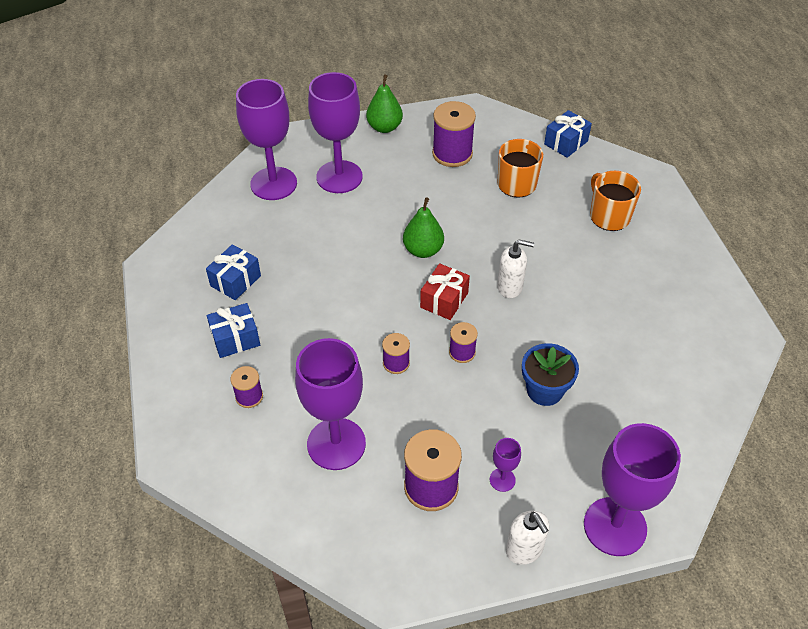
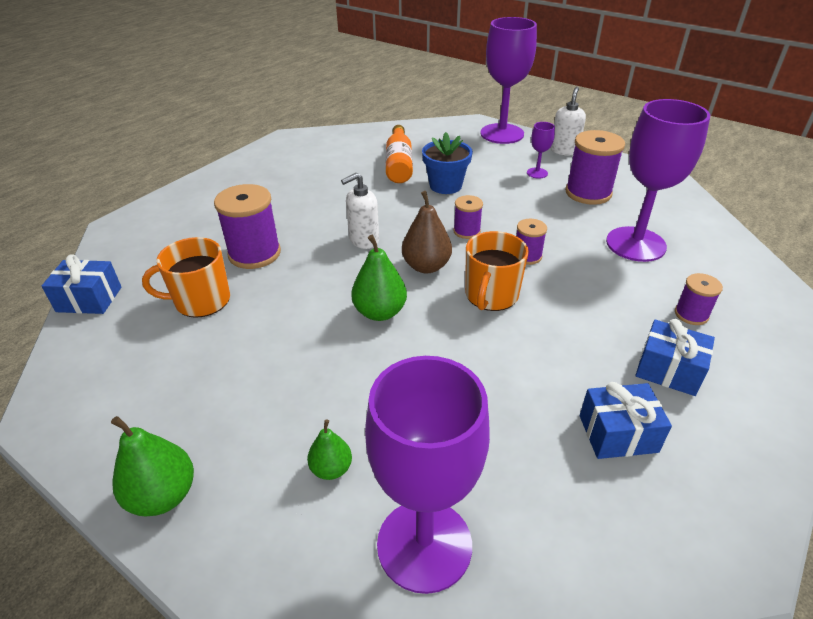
camera: 130 degrees left, 10 degrees down
purple goblet [308,72,363,193] -> green pear [307,419,352,480]
red gift [420,263,470,320] -> brown pear [402,191,452,273]
purple spool [432,101,476,167] -> purple spool moved to [214,184,281,269]
white soap dispenser [497,240,534,298] -> white soap dispenser turned 90 degrees counterclockwise [341,173,379,249]
orange mug [590,171,641,231] -> orange mug moved to [465,231,529,311]
none -> orange bottle [386,125,413,183]

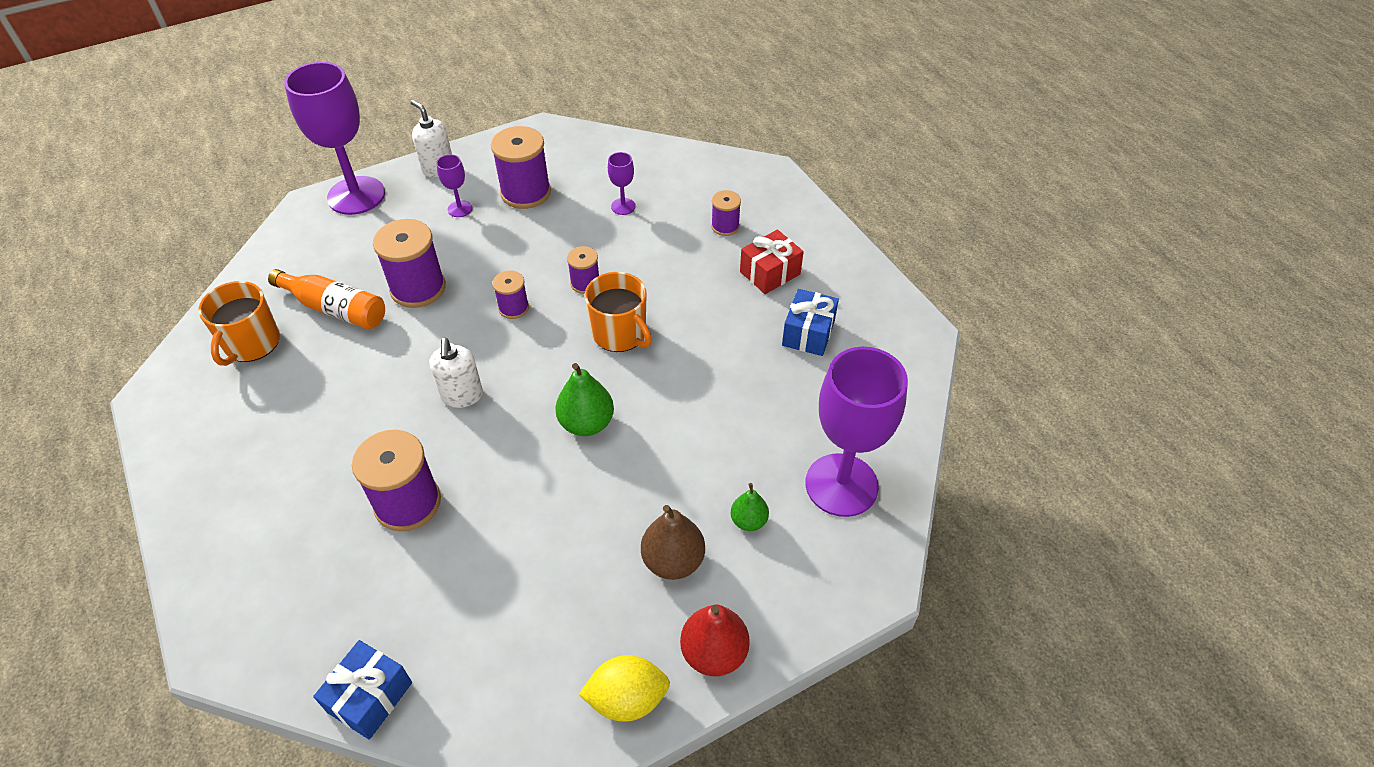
camera: 65 degrees left, 10 degrees up
green pear [111,416,194,516] -> red pear [680,604,750,676]
orange mug [142,237,230,318] -> orange mug moved to [198,281,280,366]
brown pear [402,191,452,273] -> brown pear moved to [641,505,705,580]
blue flower pot [422,132,473,194] -> purple spool [373,219,446,308]
purple goblet [606,99,710,262] -> purple goblet [608,152,636,215], size x0.43
blue gift [636,319,715,396] -> red gift [740,230,804,294]
none -> yellow lemon [578,655,670,722]

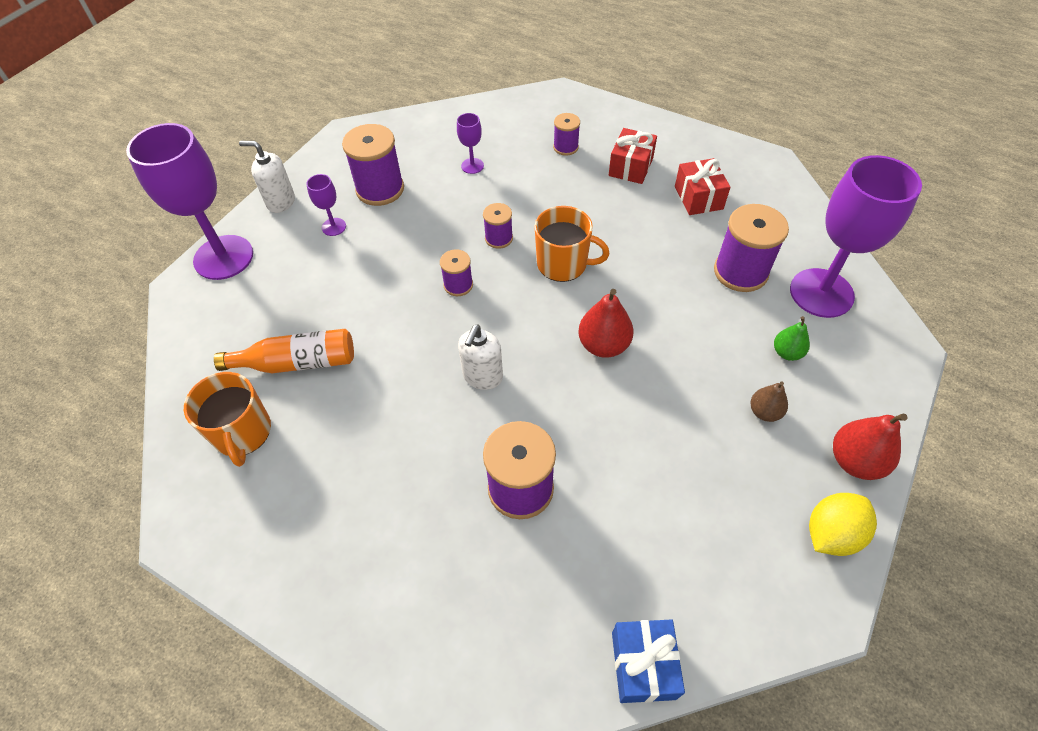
camera: 30 degrees left, 5 degrees up
purple spool [373,219,446,308] -> purple spool moved to [714,204,789,292]
white soap dispenser [429,338,483,408] -> white soap dispenser turned 60 degrees clockwise [458,325,503,390]
green pear [555,363,614,436] -> red pear [578,289,634,358]
brown pear [641,505,705,580] -> brown pear [750,381,788,422], size x0.62
blue gift [782,289,839,356] -> red gift [675,158,730,215]

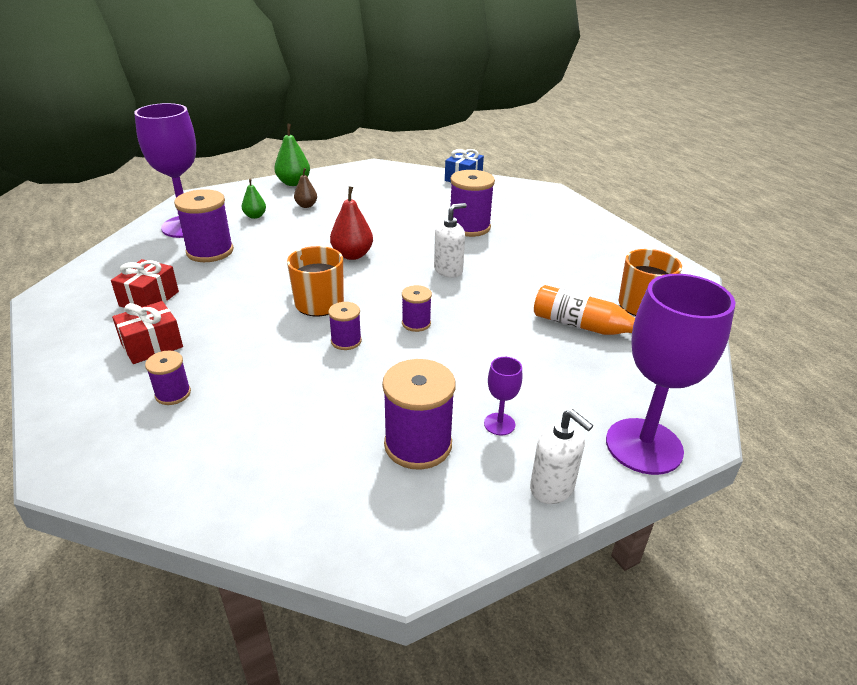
camera: 150 degrees left, 20 degrees down
purple goblet [457,113,484,174] -> none
yellow lemon [809,493,877,556] -> none
red pear [833,414,908,480] -> green pear [274,123,310,186]

